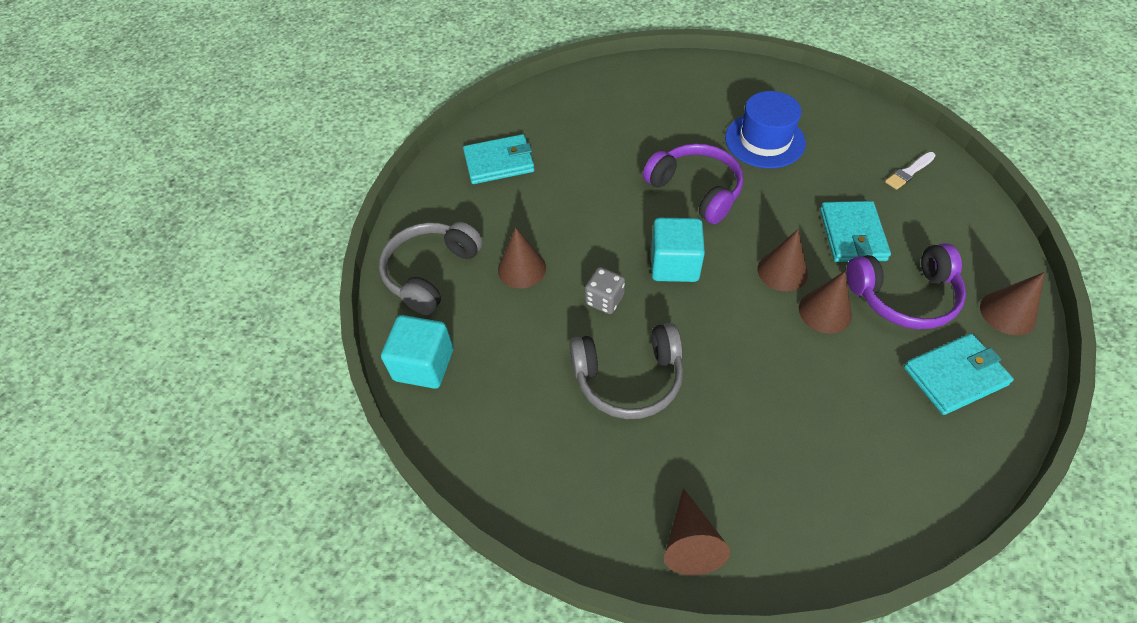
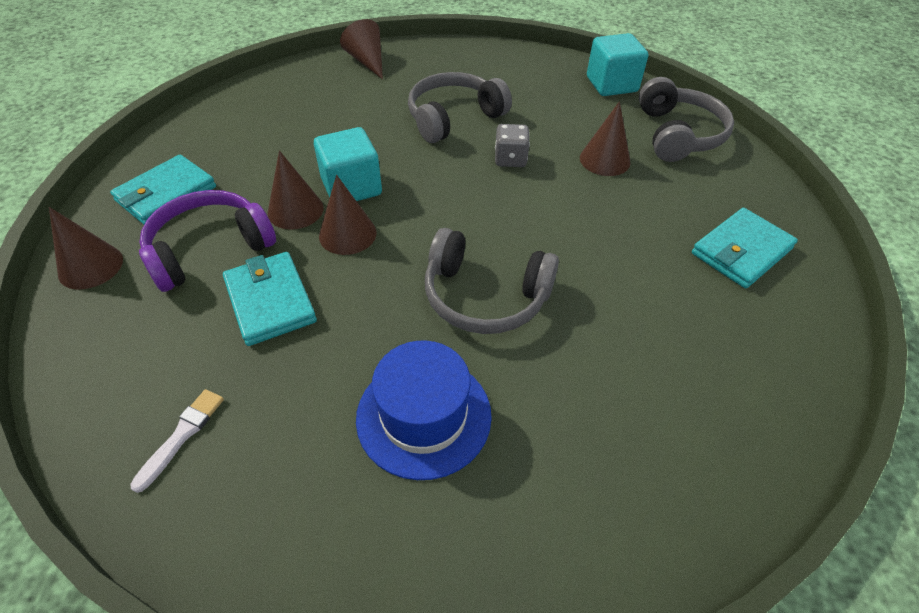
camera: 150 degrees right, 5 degrees down
purple headphones [643,143,743,224] -> grey headphones [425,228,559,334]
turquoise cube [651,218,705,282] -> turquoise cube moved to [314,127,382,201]

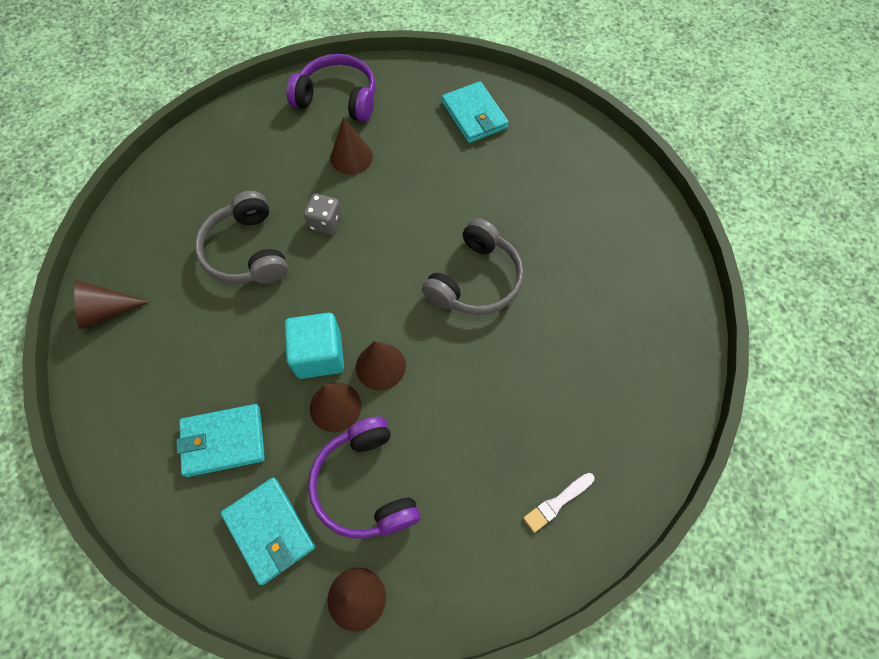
camera: 75 degrees left, 15 degrees up
white brush [130,389,224,493] -> white brush turned 75 degrees counterclockwise [523,473,595,533]
turquoise wallet [223,252,317,346] -> turquoise wallet moved to [176,404,265,477]
blue hat [356,340,492,480] -> none
turquoise cube [587,33,648,96] -> none
grey headphones [639,77,734,162] -> purple headphones [286,54,375,122]

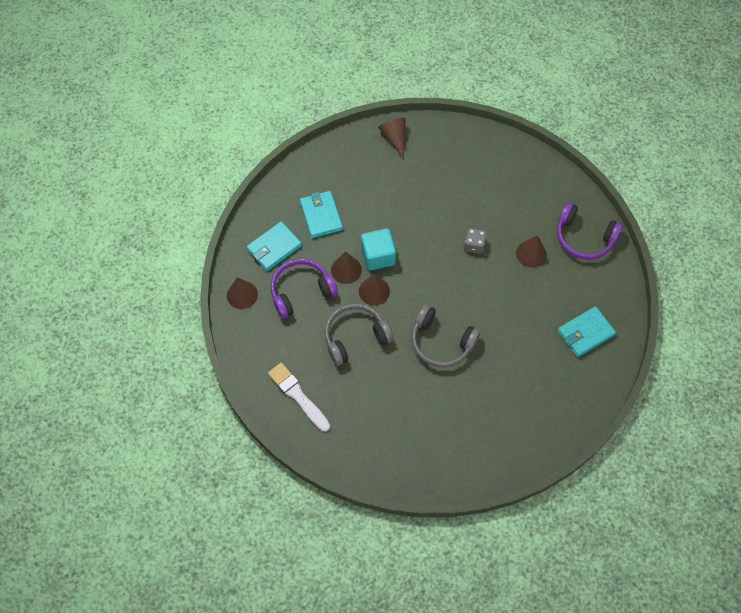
camera: 85 degrees right, 0 degrees up
grey headphones [195,191,288,284] -> grey headphones moved to [325,304,394,366]
purple headphones [286,54,375,122] -> purple headphones turned 105 degrees clockwise [557,202,623,260]
white brush [523,473,595,533] -> white brush [268,363,330,432], size x1.71

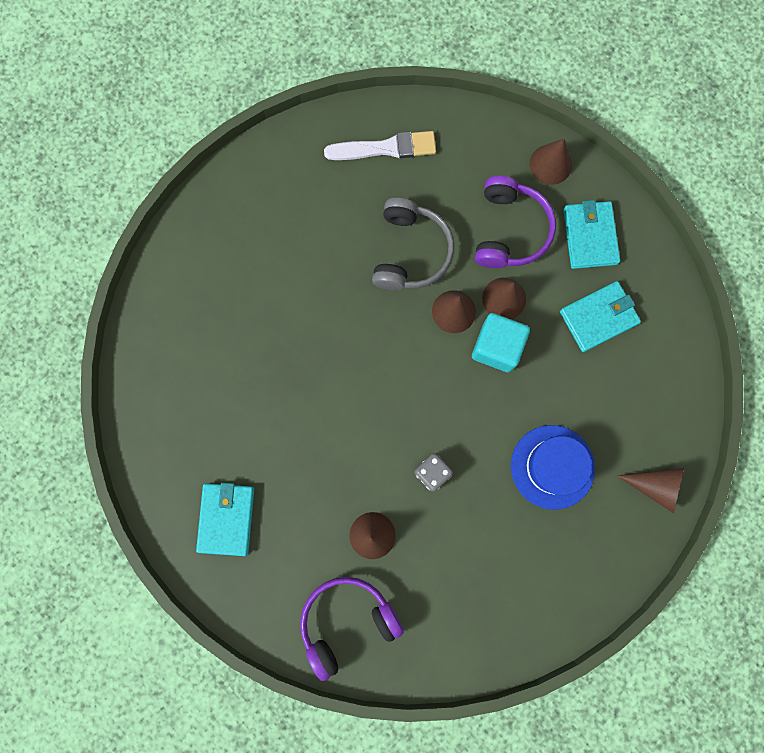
camera: 125 degrees right, 15 degrees up
turquoise wallet [300,191,343,238] -> turquoise wallet turned 45 degrees counterclockwise [560,281,641,352]
grey headphones [411,305,481,368] -> none
none -> blue hat [511,425,595,510]

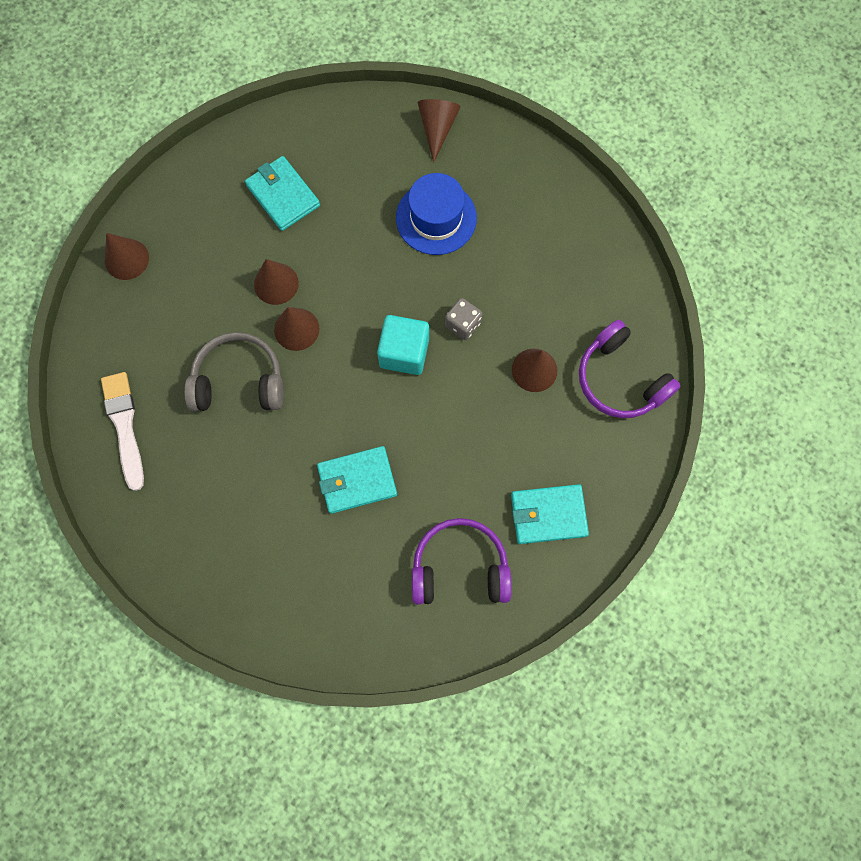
camera: 100 degrees left, 5 degrees down
turquoise cube [472,313,530,372] -> turquoise cube moved to [377,315,429,375]
purple headphones [475,176,556,268] -> purple headphones moved to [412,518,512,605]
turquoise wallet [563,200,620,269] -> turquoise wallet moved to [317,446,397,514]

